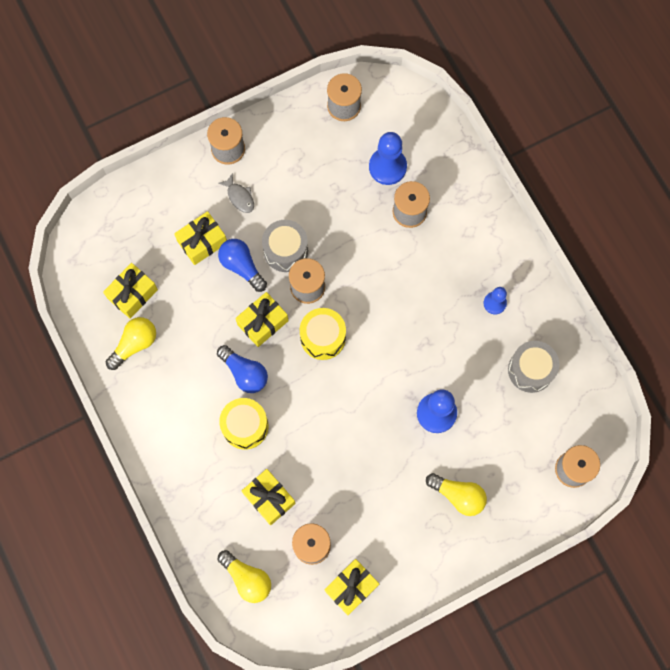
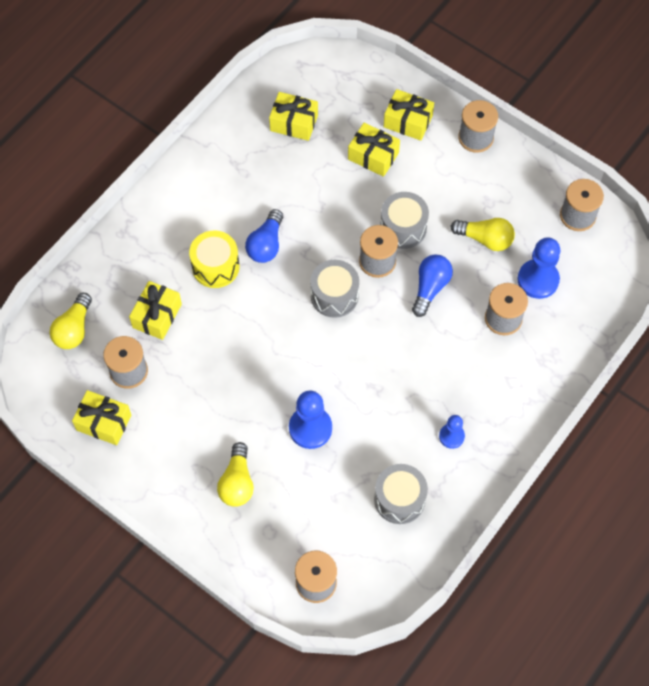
camera: 65 degrees right, 10 degrees down
yellow light bulb [106,317,156,370] -> yellow light bulb moved to [451,218,515,251]
grey fish [218,173,254,213] -> none
blue light bulb [218,239,267,292] -> blue light bulb moved to [412,255,453,317]
yellow gift [235,292,288,347] -> yellow gift moved to [384,89,434,141]
yellow drum [300,308,346,360] -> grey drum [310,260,359,318]

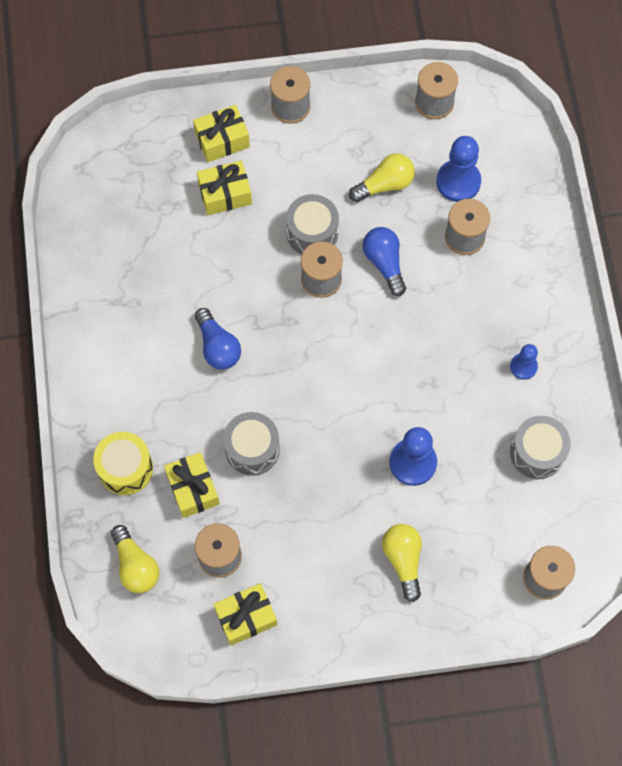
camera: 45 degrees left, 5 degrees up
yellow drum [189,230,240,288] -> yellow drum moved to [93,432,153,495]
yellow light bulb [217,442,254,507] -> yellow light bulb turned 150 degrees counterclockwise [382,524,422,602]
yellow gift [269,92,318,141] -> none
grey drum [310,260,359,318] -> grey drum moved to [223,412,280,476]

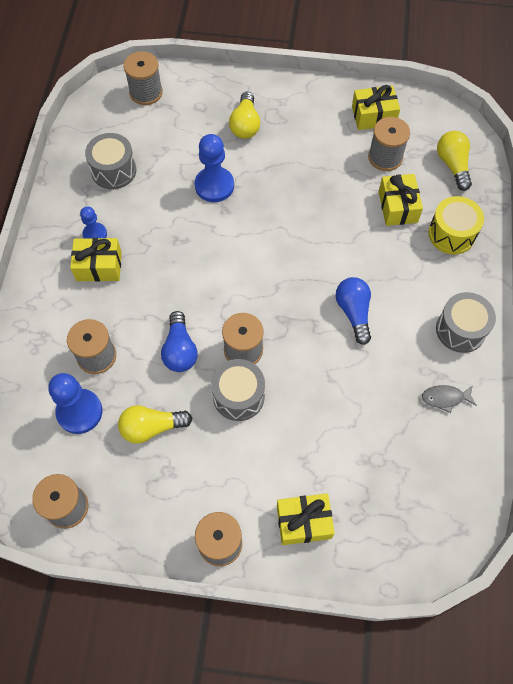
camera: 165 degrees left, 5 degrees down
yellow gift [197,161,252,215] -> yellow gift moved to [70,238,122,282]
grey drum [223,412,280,476] -> grey drum moved to [436,292,496,353]
none -> grey fish [422,385,476,413]

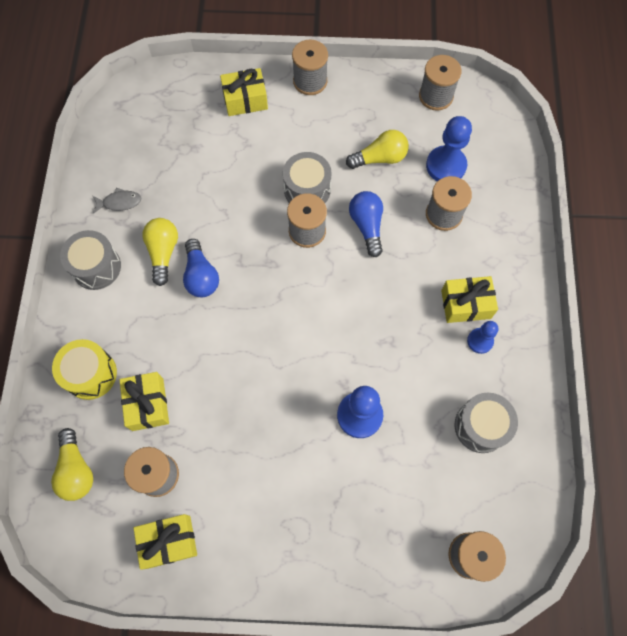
camera: 175 degrees right, 5 degrees up
yellow light bulb [229,92,260,139] -> yellow light bulb moved to [142,218,178,286]

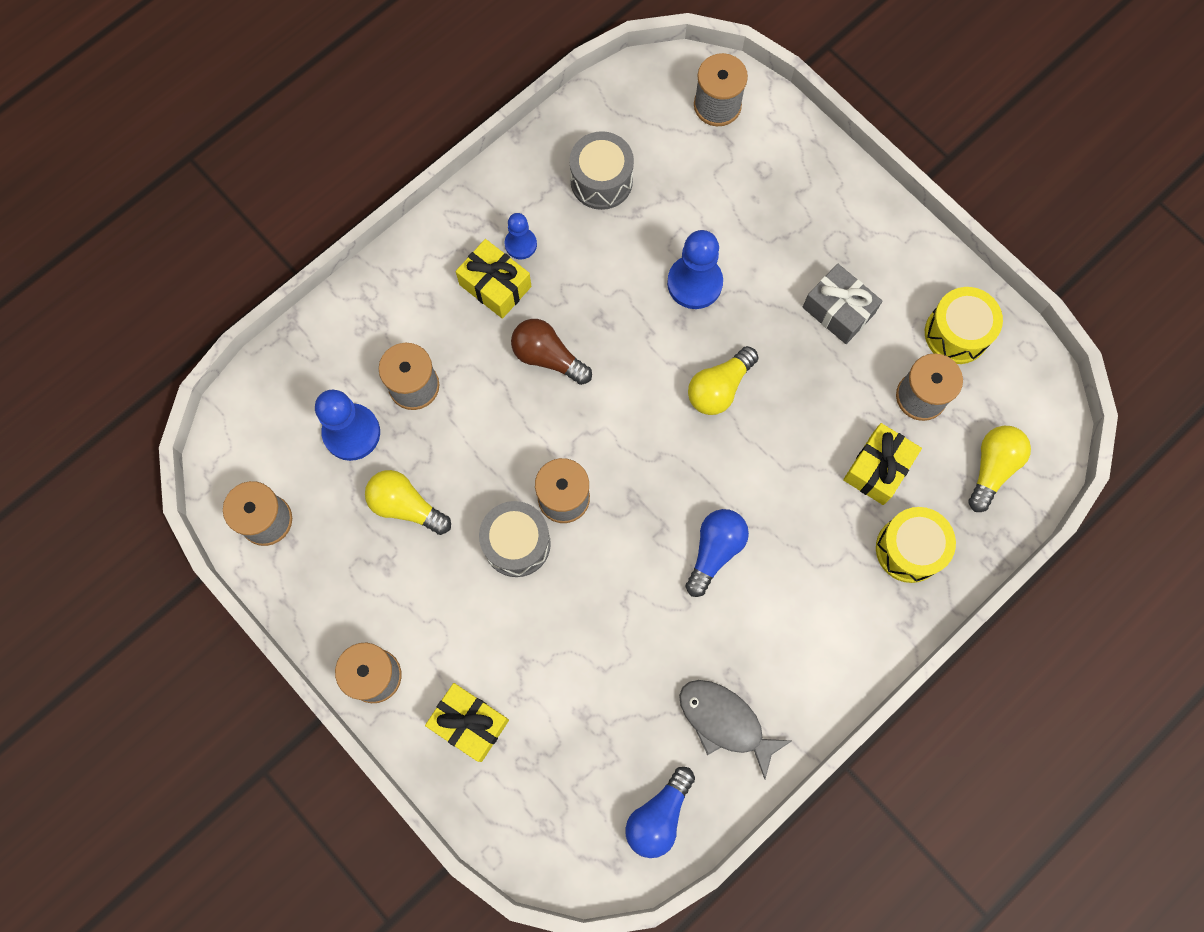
camera: 135 degrees left, 5 degrees up
grey drum [60,230,121,290] -> none
grey fish [93,188,141,214] -> grey fish [679,680,792,779], size x1.65
yellow gift [133,514,197,570] -> yellow drum [925,287,1003,364]
yellow light bulb [142,218,178,286] -> yellow light bulb moved to [688,346,759,415]
blue light bulb [349,191,383,257] -> blue light bulb moved to [625,767,695,858]
none -> brown light bulb [511,319,592,385]
none -> grey gift [803,264,882,344]

